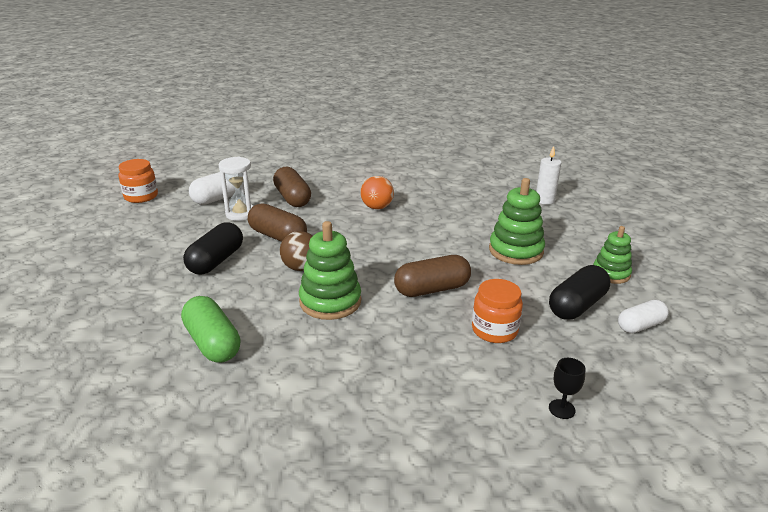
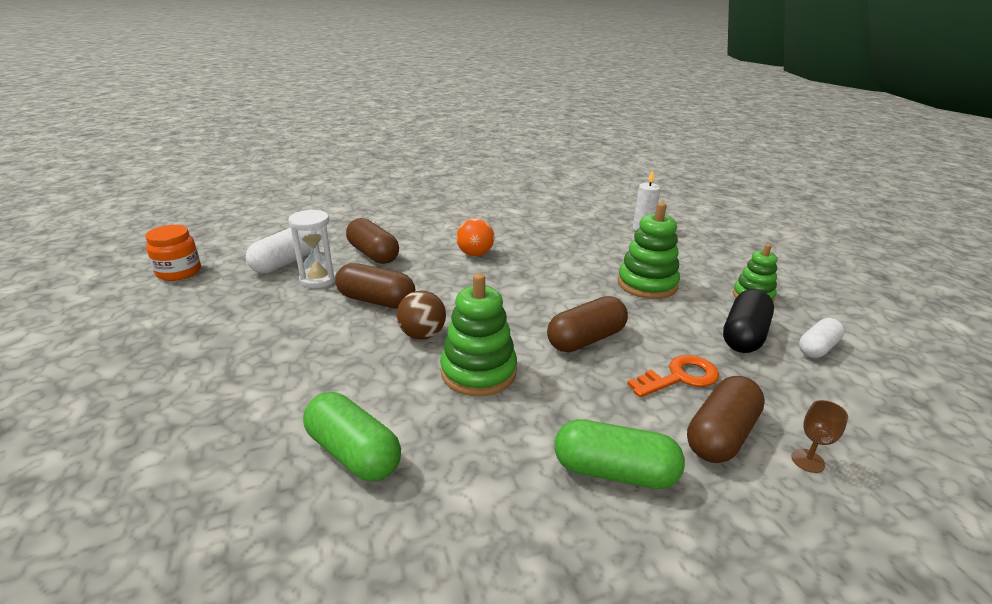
camera: 15 degrees left, 0 degrees up
black capsule [183,222,243,275] -> none
orange jar [472,279,523,343] -> orange key [627,355,719,398]
black goblet [549,358,585,419] -> brown goblet [791,400,848,473]
none -> green capsule [554,419,685,489]
none -> brown capsule [687,376,765,463]

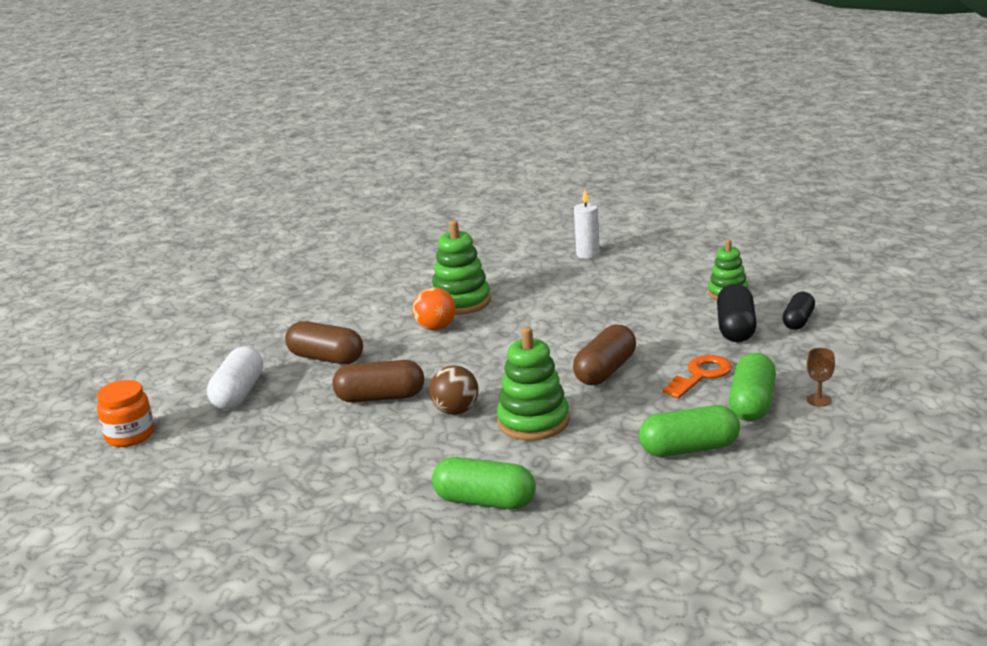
camera: 20 degrees left, 5 degrees down
white hourglass [288,209,337,288] -> none
green stacking toy [618,202,680,299] -> green stacking toy moved to [432,221,491,315]
brown capsule [687,376,765,463] -> green capsule [729,353,776,421]
white capsule [799,318,845,358] -> black capsule [782,292,815,330]

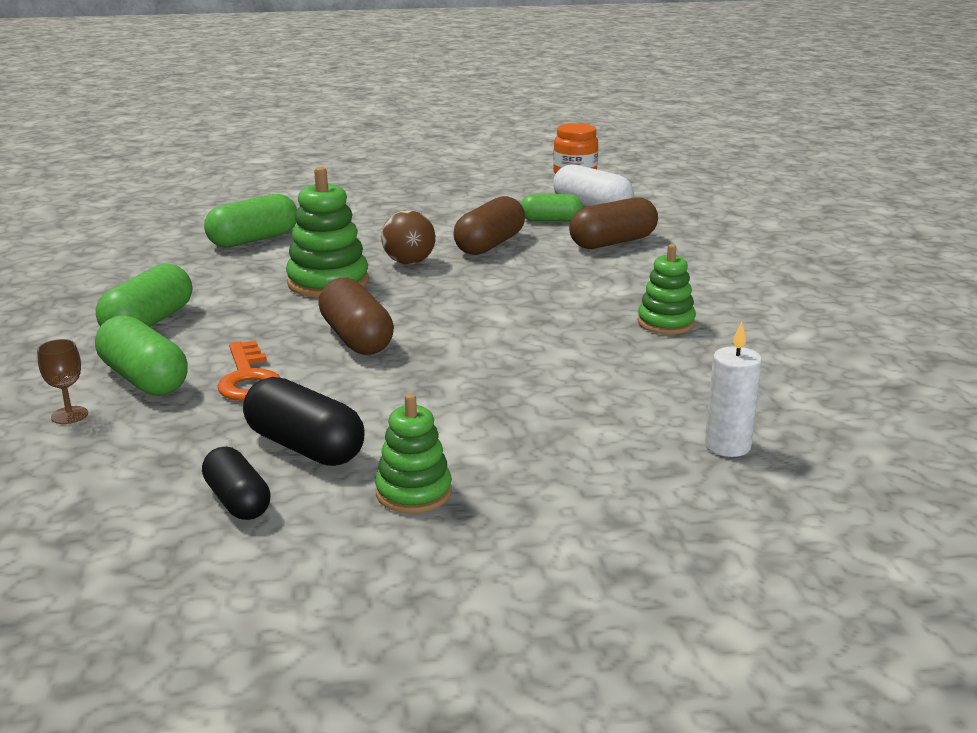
camera: 120 degrees right, 0 degrees up
orange ball [412,287,456,331] -> none
green stacking toy [432,221,491,315] -> green stacking toy [638,244,696,334], size x0.65
none -> green capsule [520,194,583,221]

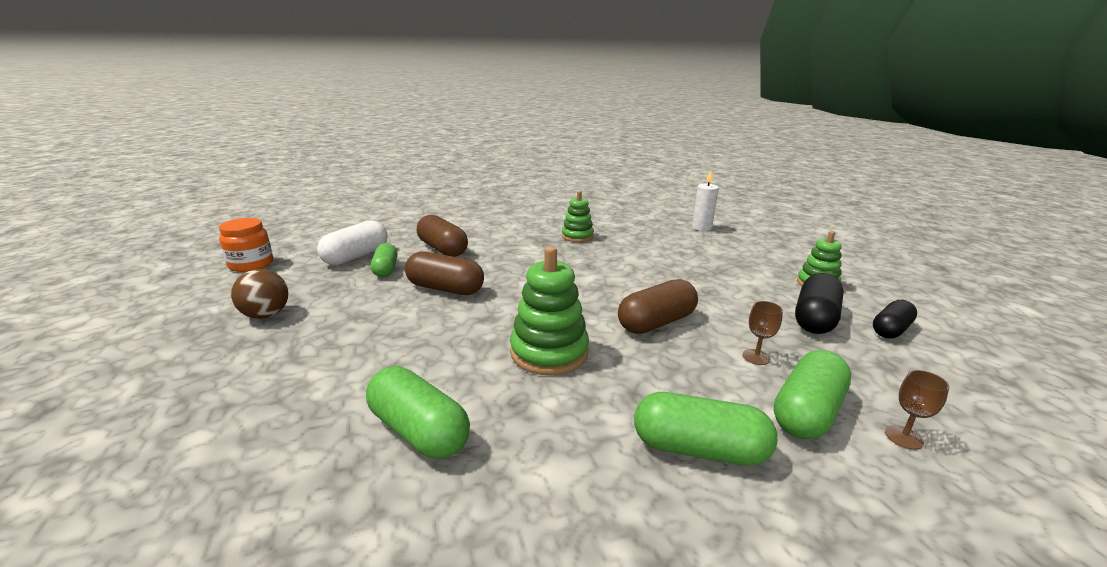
camera: 100 degrees left, 0 degrees up
orange key [217,341,280,401] -> brown goblet [743,301,783,365]
brown ball [381,210,436,265] -> brown ball moved to [231,269,288,319]

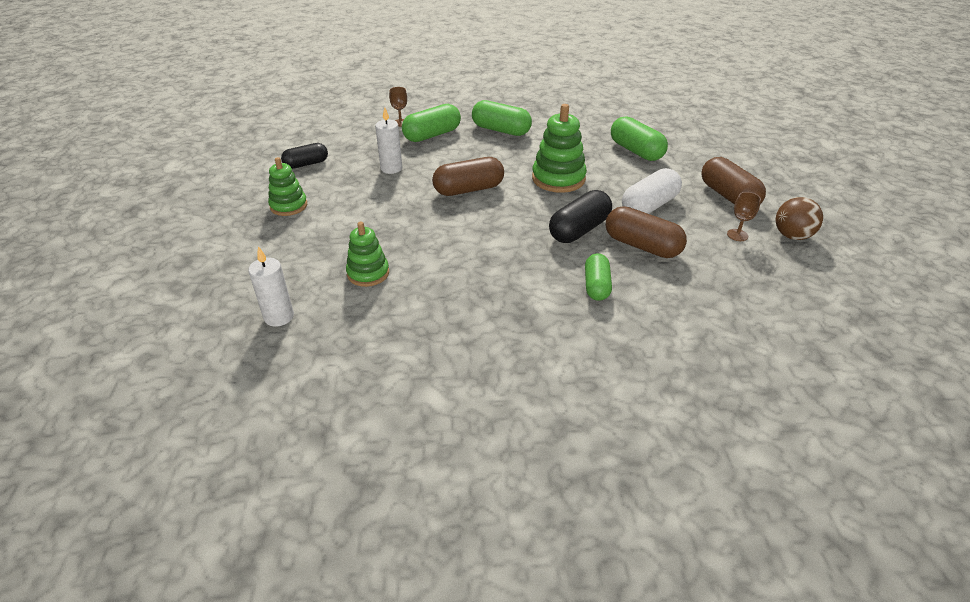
camera: 165 degrees left, 15 degrees up
orange jar [219,218,273,272] -> none
white capsule [317,220,388,265] -> white capsule moved to [622,168,682,214]
green capsule [371,243,398,277] -> green capsule moved to [585,253,612,301]
brown capsule [417,215,468,257] -> brown capsule moved to [701,157,766,205]
green stacking toy [562,191,594,242] -> green stacking toy moved to [346,222,389,287]
brown goblet [743,301,783,365] -> brown goblet moved to [727,192,761,241]
black capsule [795,273,844,334] -> black capsule moved to [549,190,612,243]
none -> white candle [375,107,402,174]

